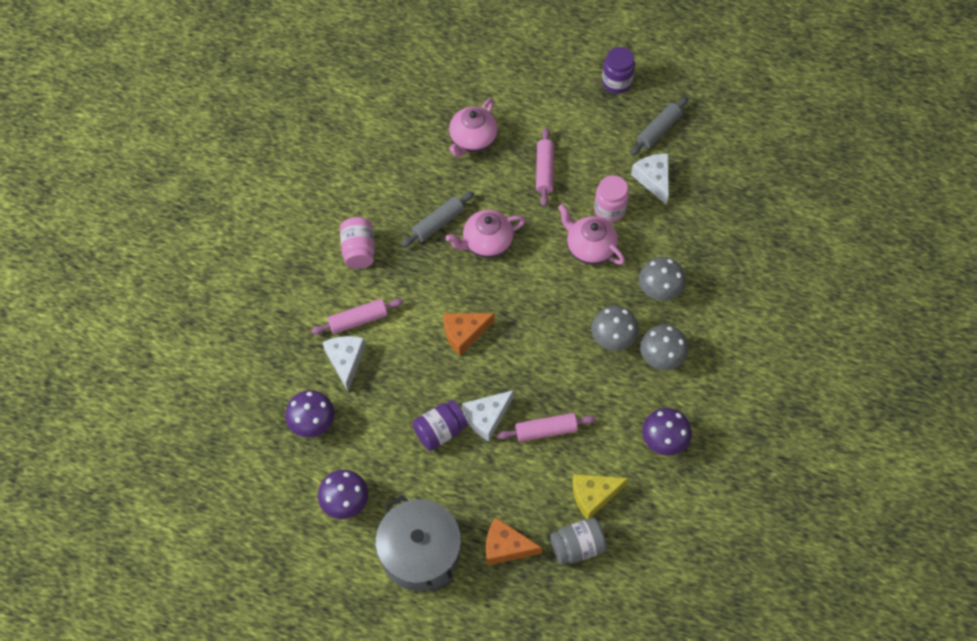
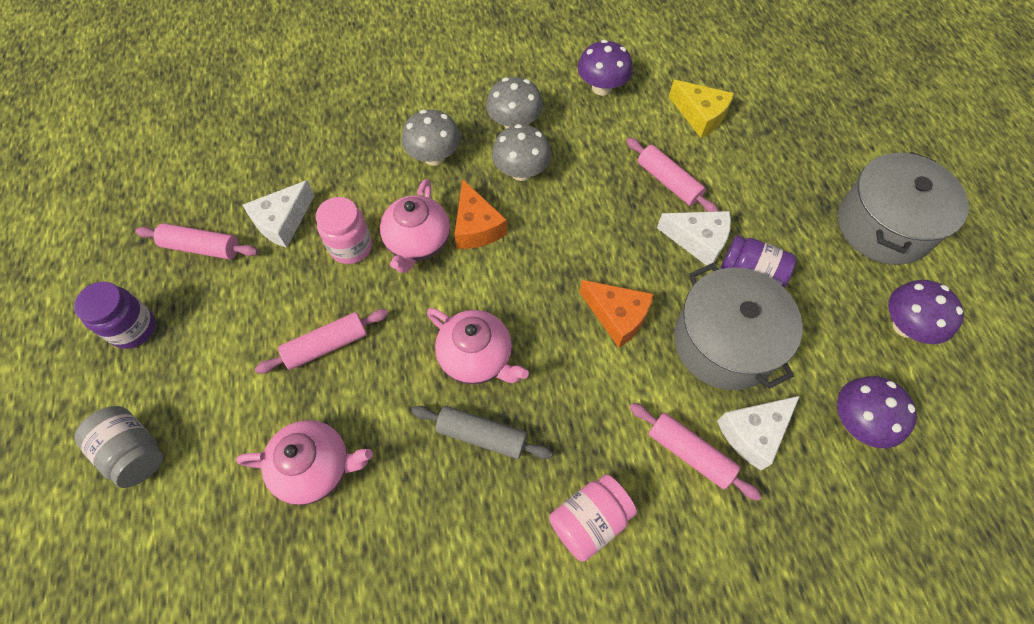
camera: 120 degrees left, 0 degrees up
orange cheese [486,517,542,565] -> orange cheese moved to [454,179,507,249]
grey jar [550,518,607,565] -> grey jar moved to [74,406,163,488]
grey rolling pin [630,97,688,156] -> pink rolling pin [135,223,258,259]
none -> grey pot [674,263,803,390]

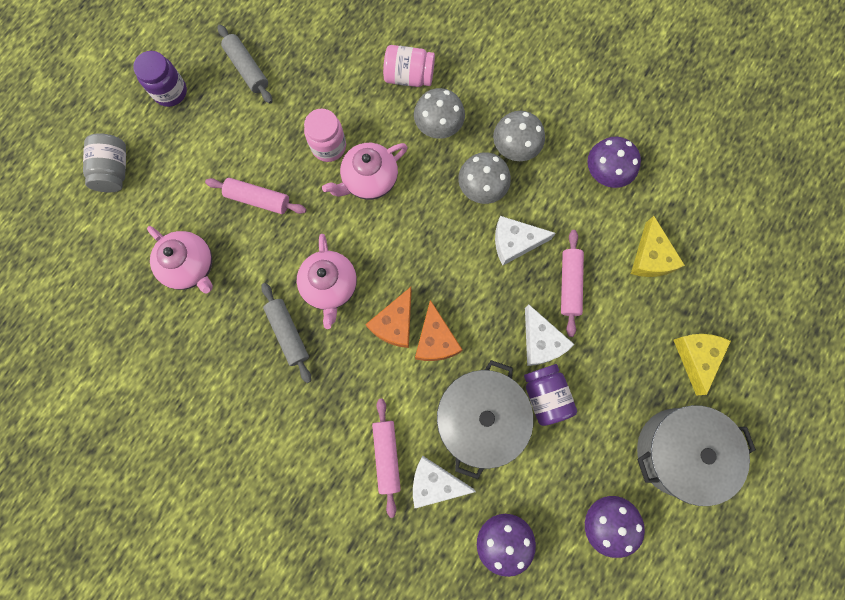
camera: 45 degrees right, 15 degrees up
pink rolling pin [135,223,258,259] -> grey rolling pin [218,25,273,104]
white cheese [243,180,315,248] -> white cheese moved to [495,216,556,266]
orange cheese [454,179,507,249] -> orange cheese moved to [365,287,412,348]
pink jar [549,475,637,562] -> pink jar moved to [383,45,435,87]
none -> yellow cheese [674,334,731,396]

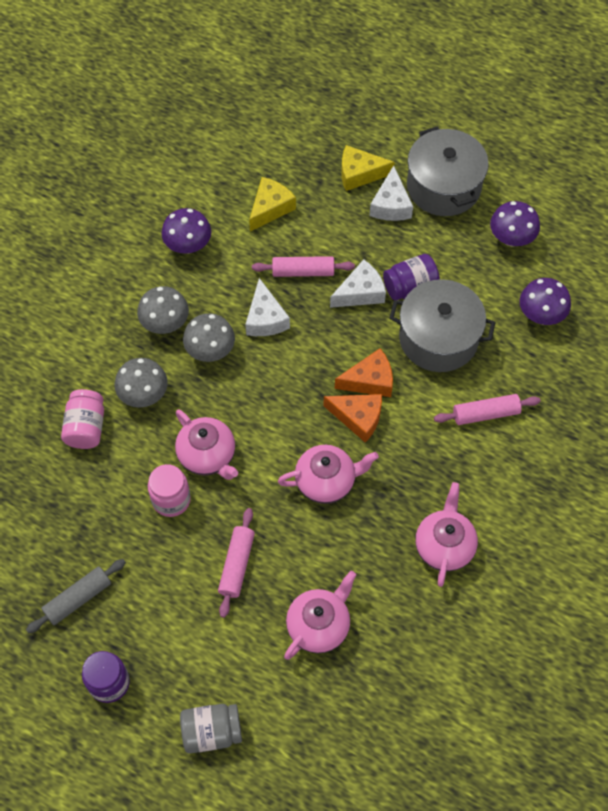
camera: 95 degrees left, 15 degrees down
grey rolling pin [261,283,311,383] -> none
white cheese [413,455,476,508] -> white cheese moved to [370,165,413,221]
yellow cheese [631,216,685,277] -> yellow cheese turned 45 degrees counterclockwise [249,177,296,231]
none -> pink teapot [415,482,478,587]

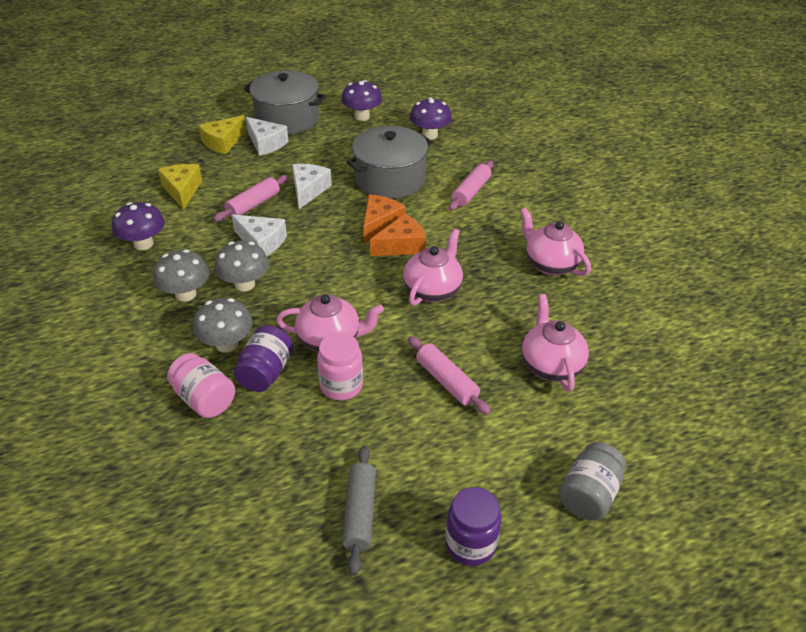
camera: 50 degrees left, 20 degrees down
purple jar [383,254,440,300] -> purple jar moved to [234,325,293,392]

